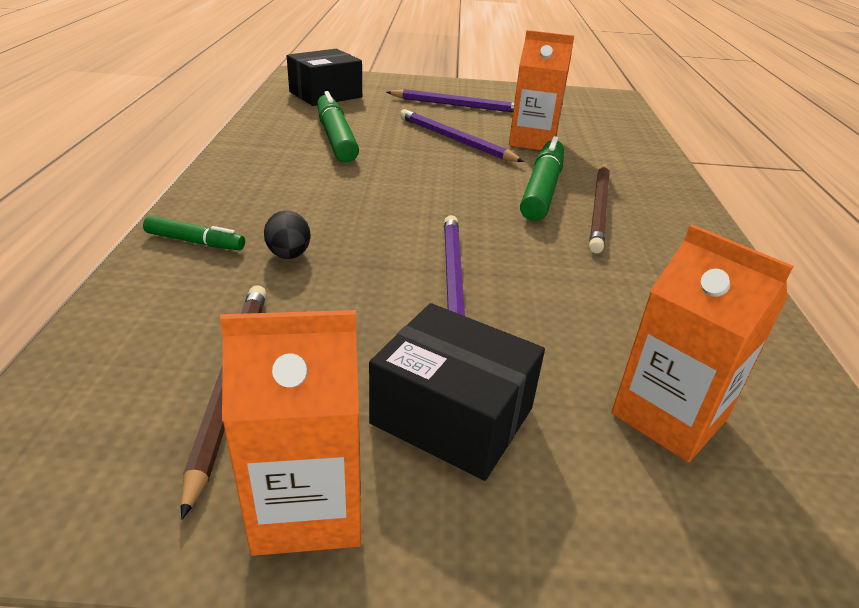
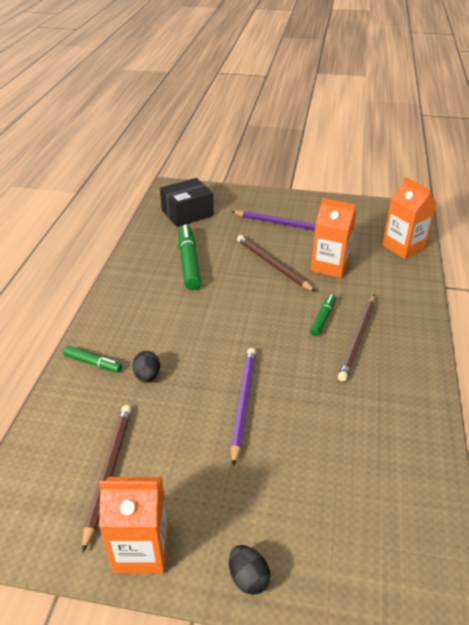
camera: 10 degrees right, 5 degrees up
black box [369,303,545,481] -> none
purple pencil [400,109,524,162] -> brown pencil [237,235,316,292]
green marker [520,136,564,221] -> green marker [310,294,336,336], size x0.56
orange carton [611,224,793,462] -> orange carton moved to [382,177,437,259]
none -> black egg [229,545,271,595]

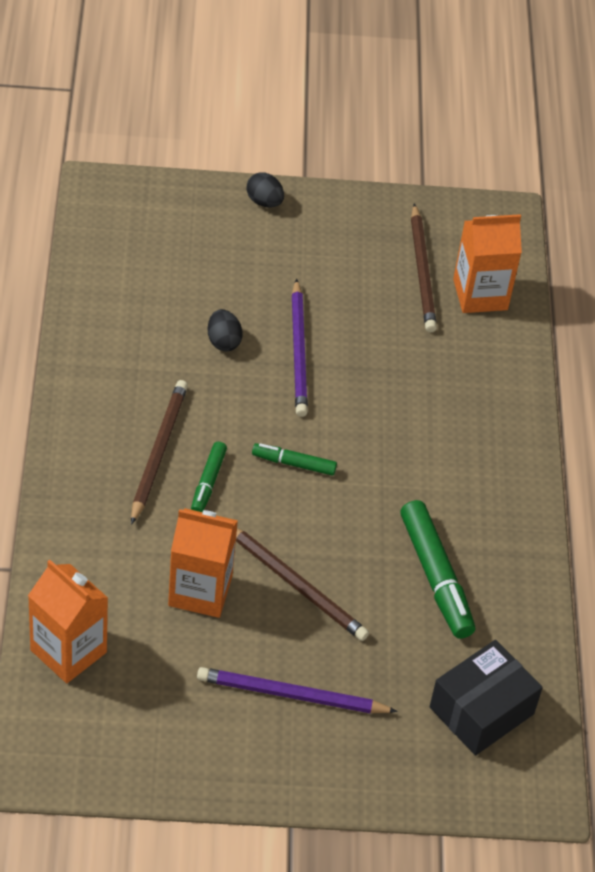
camera: 165 degrees right, 10 degrees up
green marker [63,346,122,373] -> green marker moved to [252,443,337,476]
orange carton [99,477,169,574] -> orange carton moved to [453,214,522,313]
black egg [132,351,160,383] -> black egg moved to [208,309,243,352]

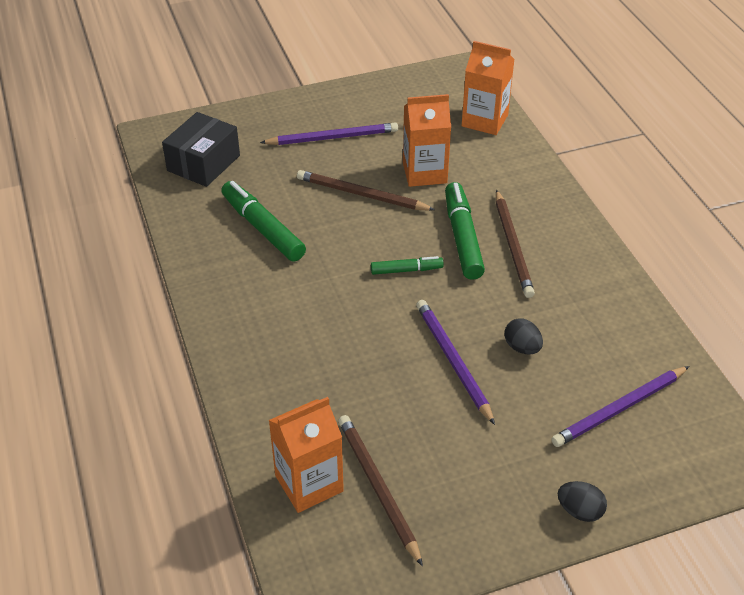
camera: 165 degrees right, 5 degrees down
green marker [191,442,227,512] -> green marker [445,182,485,280], size x1.79
none -> purple pencil [551,366,689,447]

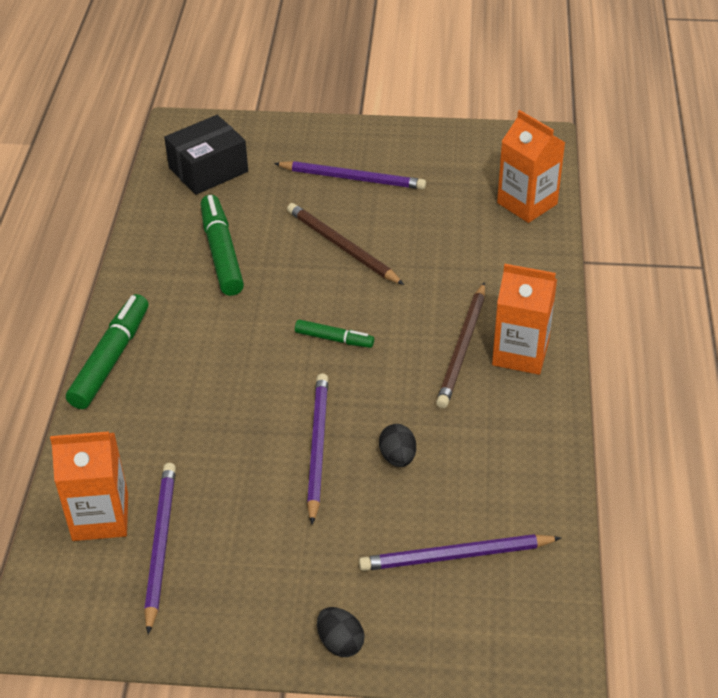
camera: 25 degrees right, 0 degrees up
brown pencil [338,415,423,566] -> purple pencil [144,463,176,635]
orange carton [403,94,451,187] -> orange carton moved to [492,264,557,375]
green marker [445,182,485,280] -> green marker moved to [66,294,148,409]

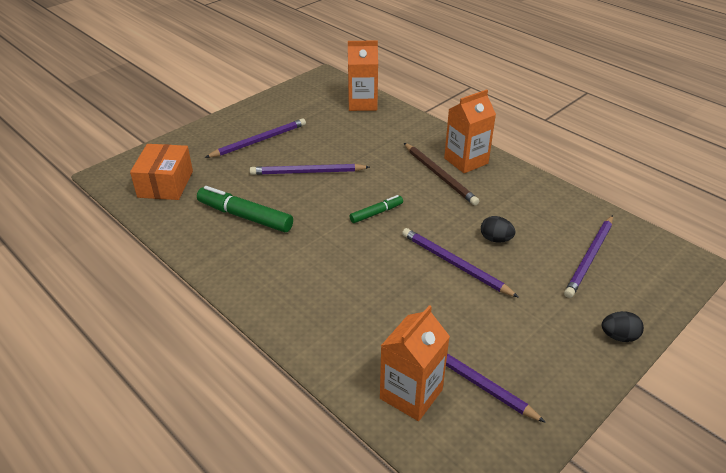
camera: 50 degrees left, 5 degrees down
green marker [66,294,148,409] -> none
black box [164,115,248,195] -> orange box [130,144,193,200]
brown pencil [287,203,404,285] -> purple pencil [250,164,370,175]

